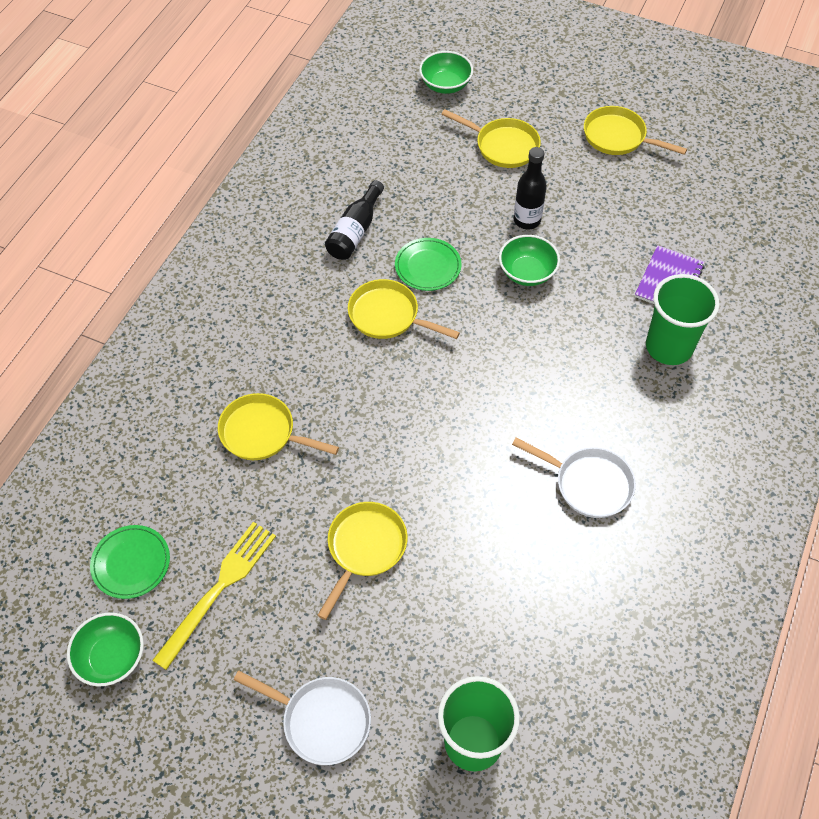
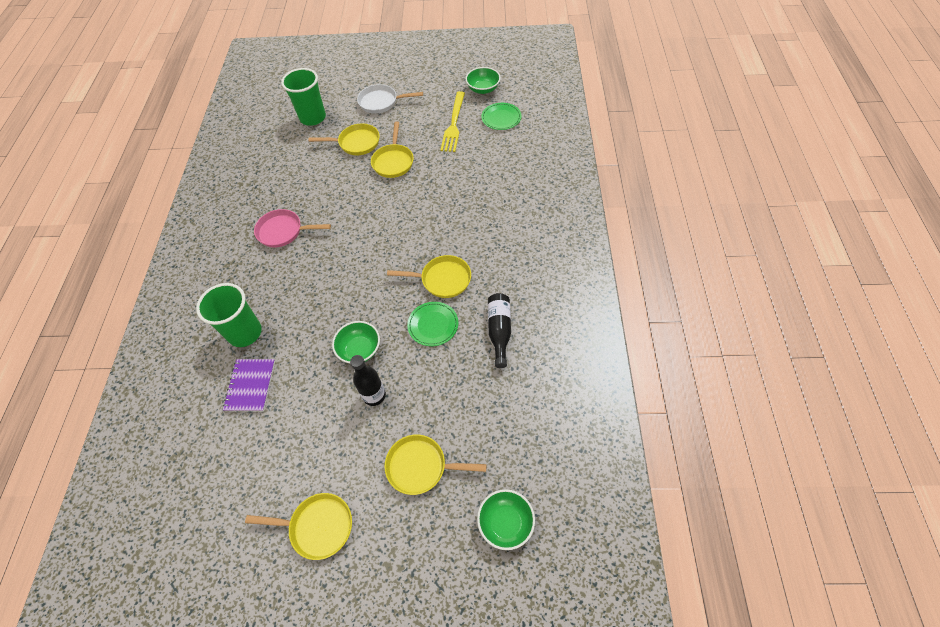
camera: 160 degrees right, 0 degrees up
yellow pan [218,393,339,460] -> yellow pan moved to [309,124,380,155]
white pan [512,438,636,518] -> pink pan [254,209,331,248]

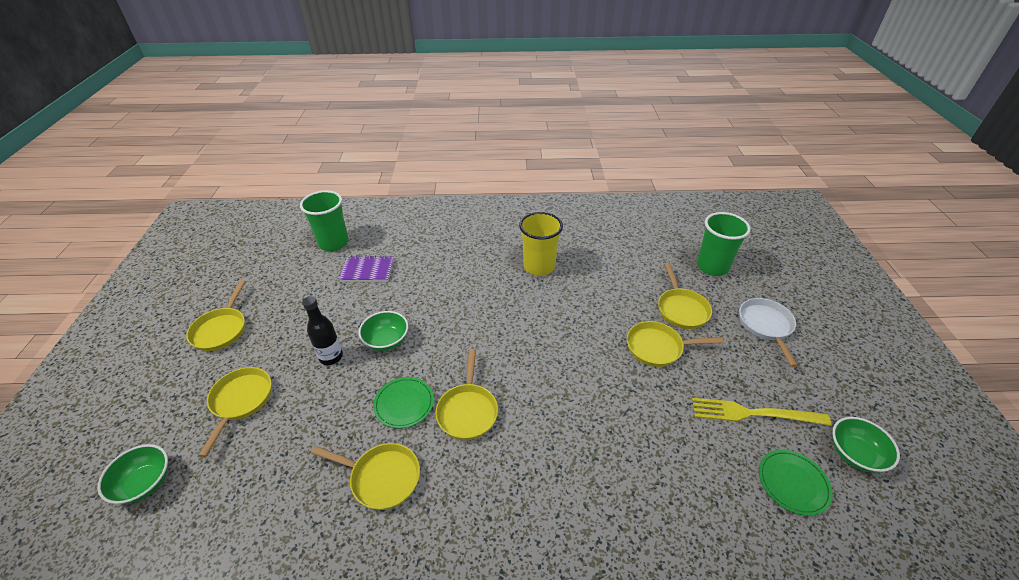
camera: 85 degrees right, 15 degrees down
green cup [196,283,262,347] -> green cup moved to [300,190,349,251]
pink pan [254,209,331,248] -> yellow cup [519,212,563,276]
black bottle [488,293,511,368] -> yellow pan [311,443,420,510]

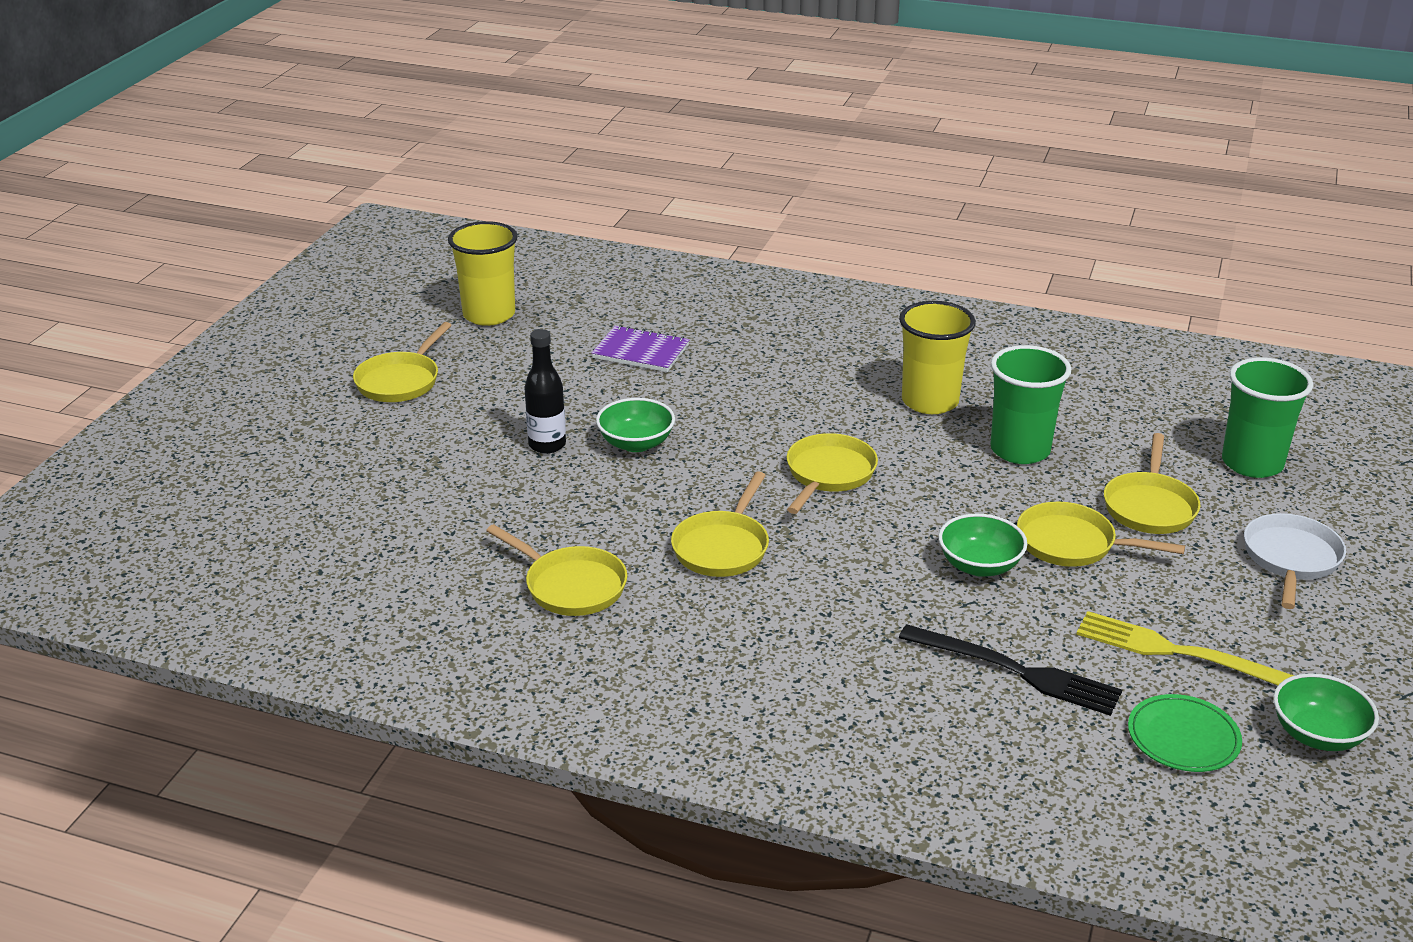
camera: 20 degrees right, 10 degrees down
green bowl [97,444,168,504] -> green bowl moved to [938,514,1027,577]
yellow pan [199,367,272,457] -> yellow pan moved to [787,433,878,514]
green cup [300,190,349,251] -> green cup moved to [990,345,1071,464]
green plate [373,377,434,428] -> none
none -> yellow cup [448,221,518,326]
none -> black fork [899,624,1122,716]

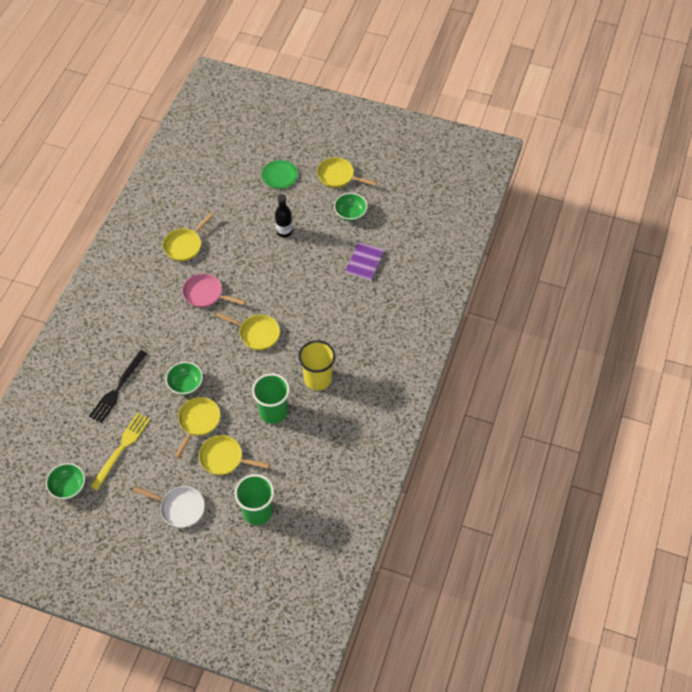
camera: 90 degrees right, 25 degrees up
yellow cup [448,221,518,326] -> none
green bowl [596,398,675,452] -> green bowl moved to [334,193,368,221]
yellow pan [671,471,769,577] -> pink pan [182,273,246,308]
green plate [1128,694,1242,772] -> green plate moved to [262,160,298,189]

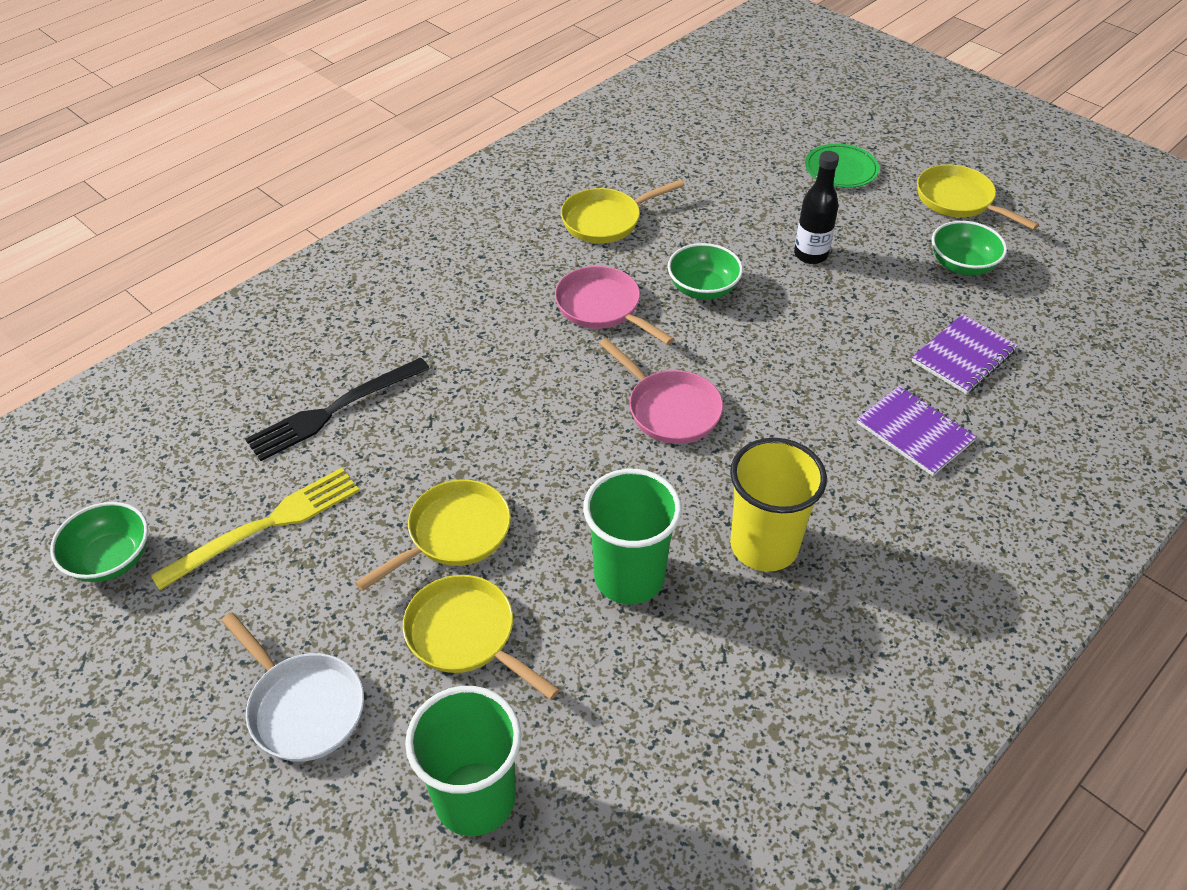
camera: 25 degrees right, 10 degrees down
green bowl [166,362,203,395] -> green bowl moved to [667,243,743,300]
yellow pan [216,312,280,350] -> pink pan [599,338,723,444]
none -> purple notebook [857,385,977,476]

